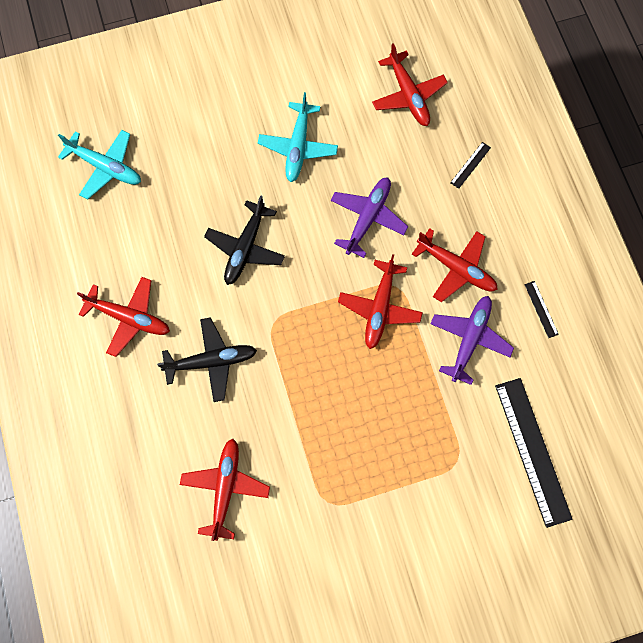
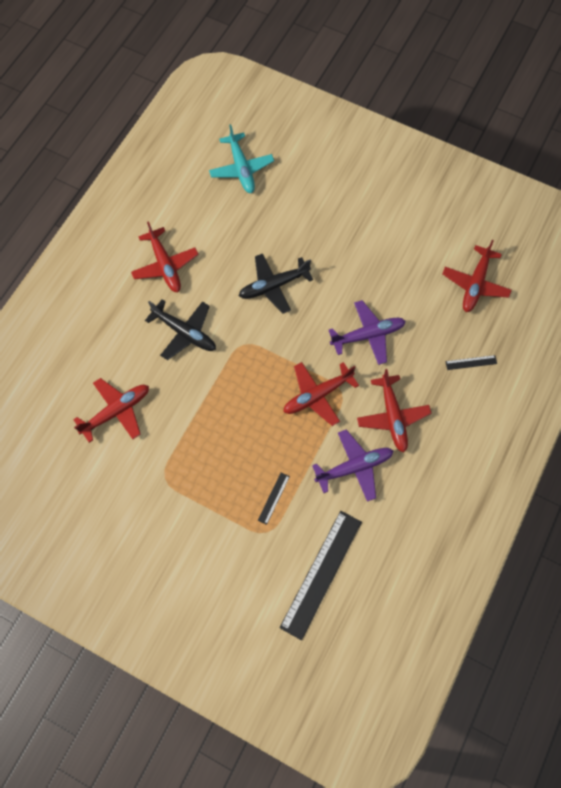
camera: 45 degrees right, 5 degrees down
turquoise plane [258,92,338,182] -> none
black ruler [524,281,559,338] -> black ruler moved to [258,472,290,525]

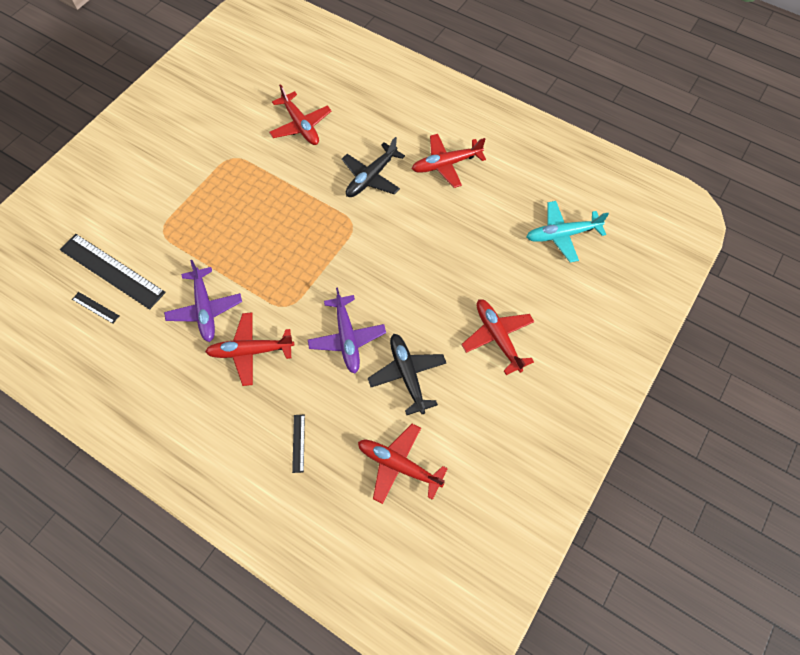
camera: 95 degrees right, 5 degrees down
black plane [239,254,313,314] -> black plane moved to [368,334,446,415]
black ruler [258,472,290,525] -> black ruler moved to [72,292,119,324]
red plane [283,362,359,426] -> red plane moved to [461,299,534,375]

